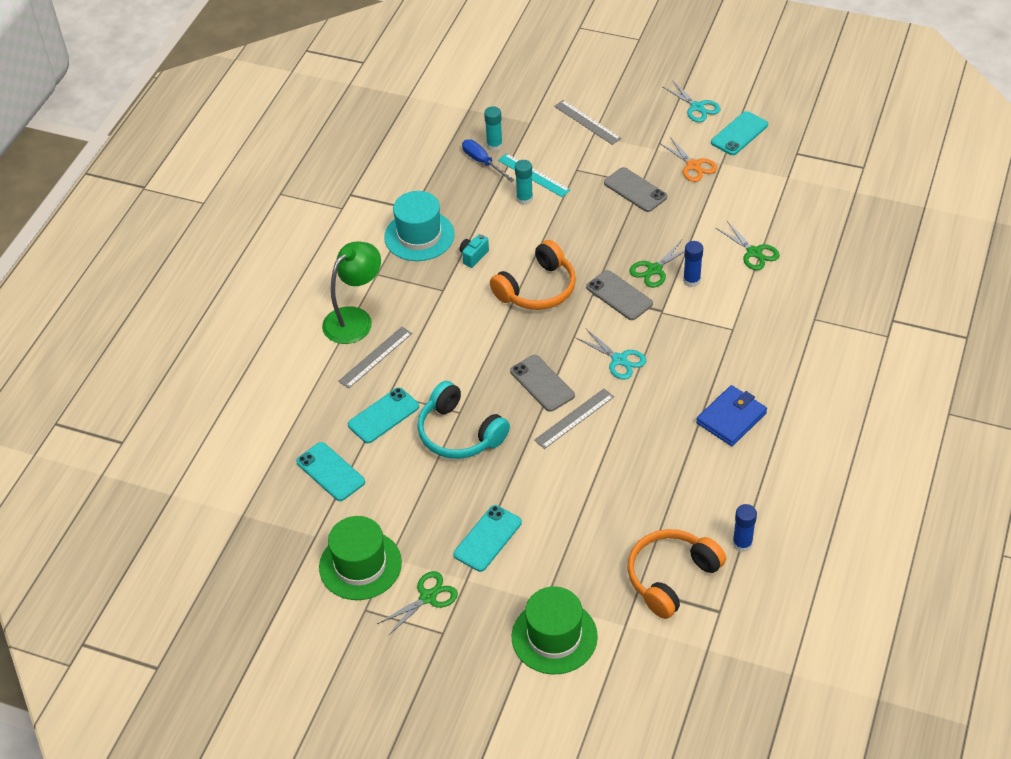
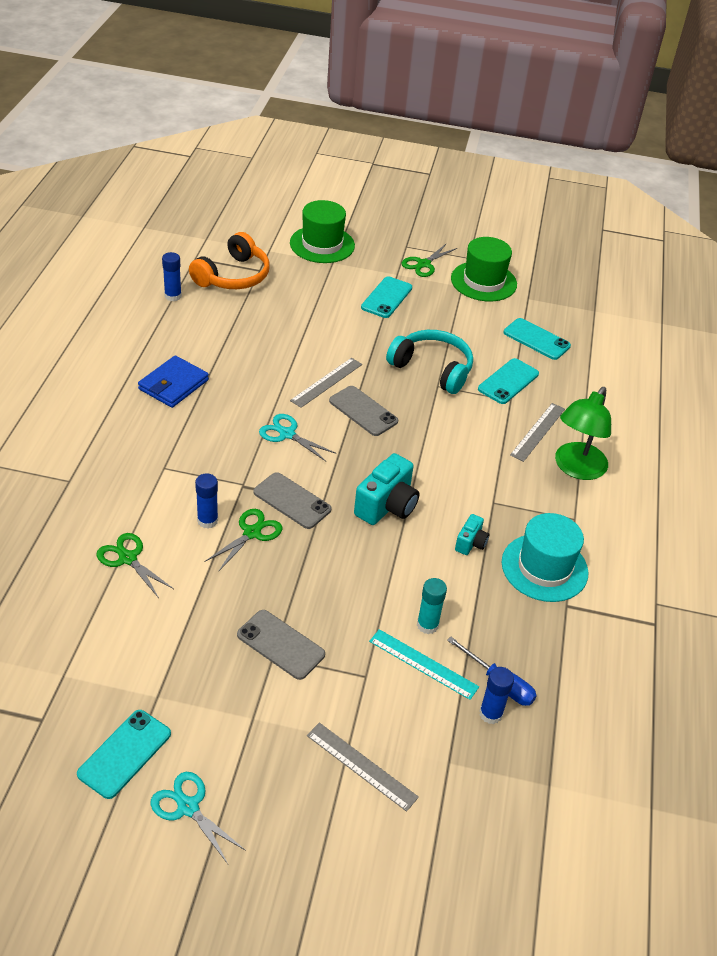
camera: 165 degrees right, 5 degrees down
turquoise glue stick [484,106,503,151] -> blue glue stick [480,667,514,724]
orange headphones [490,240,576,310] -> turquoise camera [354,453,419,525]
orange scissors [659,137,717,182] -> none

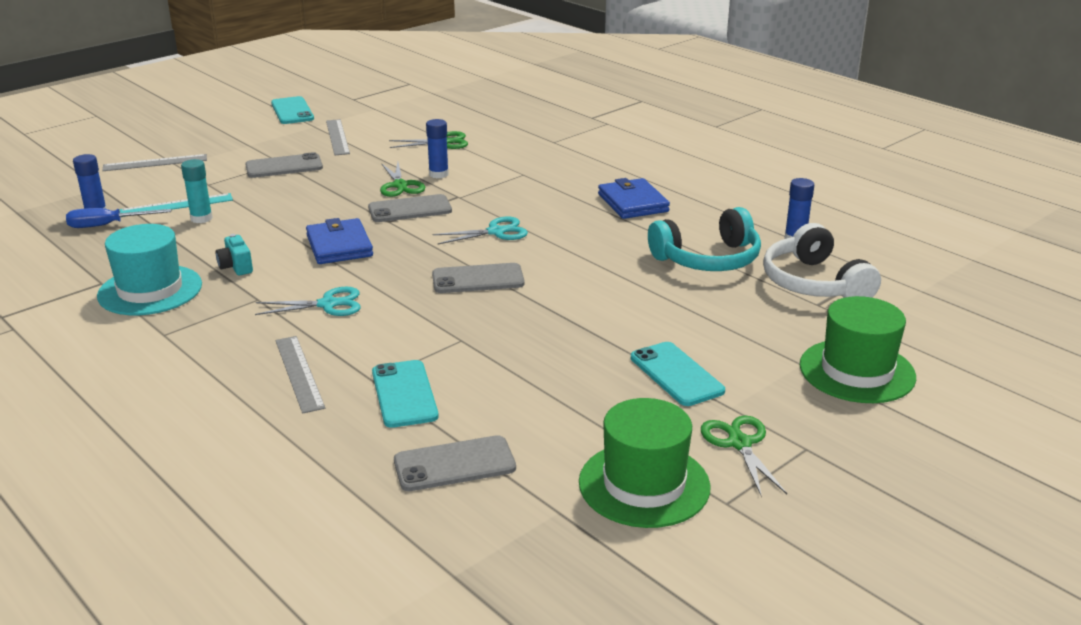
camera: 130 degrees right, 15 degrees down
turquoise scissors [151,772,246,864] -> turquoise scissors moved to [255,287,361,316]
orange headphones [189,232,270,289] -> white headphones [763,223,881,298]
grey ruler [290,358,362,408] -> grey ruler moved to [326,119,350,155]
turquoise camera [354,453,419,525] -> blue wallet [306,218,373,264]
turquoise headphones [386,330,473,394] -> turquoise headphones moved to [648,207,761,271]
turquoise phone [504,318,571,360] -> grey phone [394,435,516,491]
green lamp [555,387,611,480] -> none

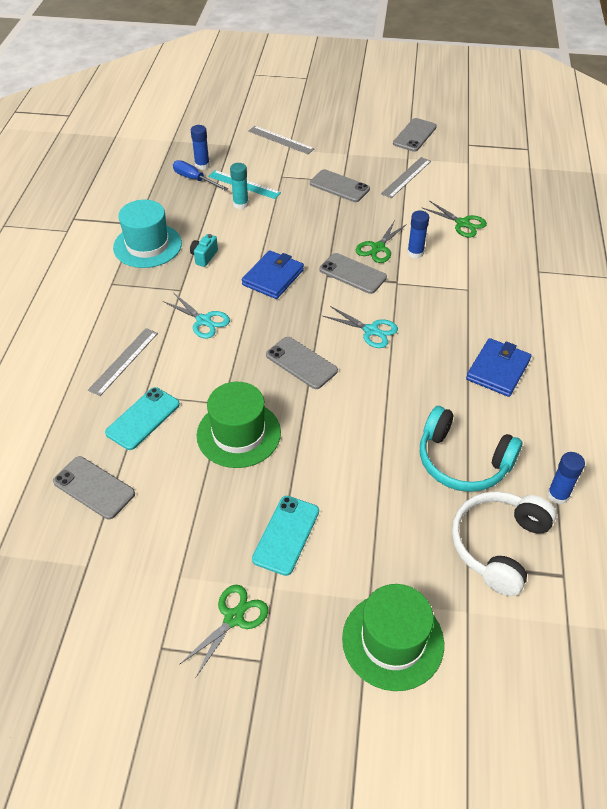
camera: 50 degrees right, 20 degrees up
turquoise phone [271,96,314,124] -> grey phone [393,118,437,152]
green hat [579,398,711,528] -> green hat moved to [197,382,281,468]

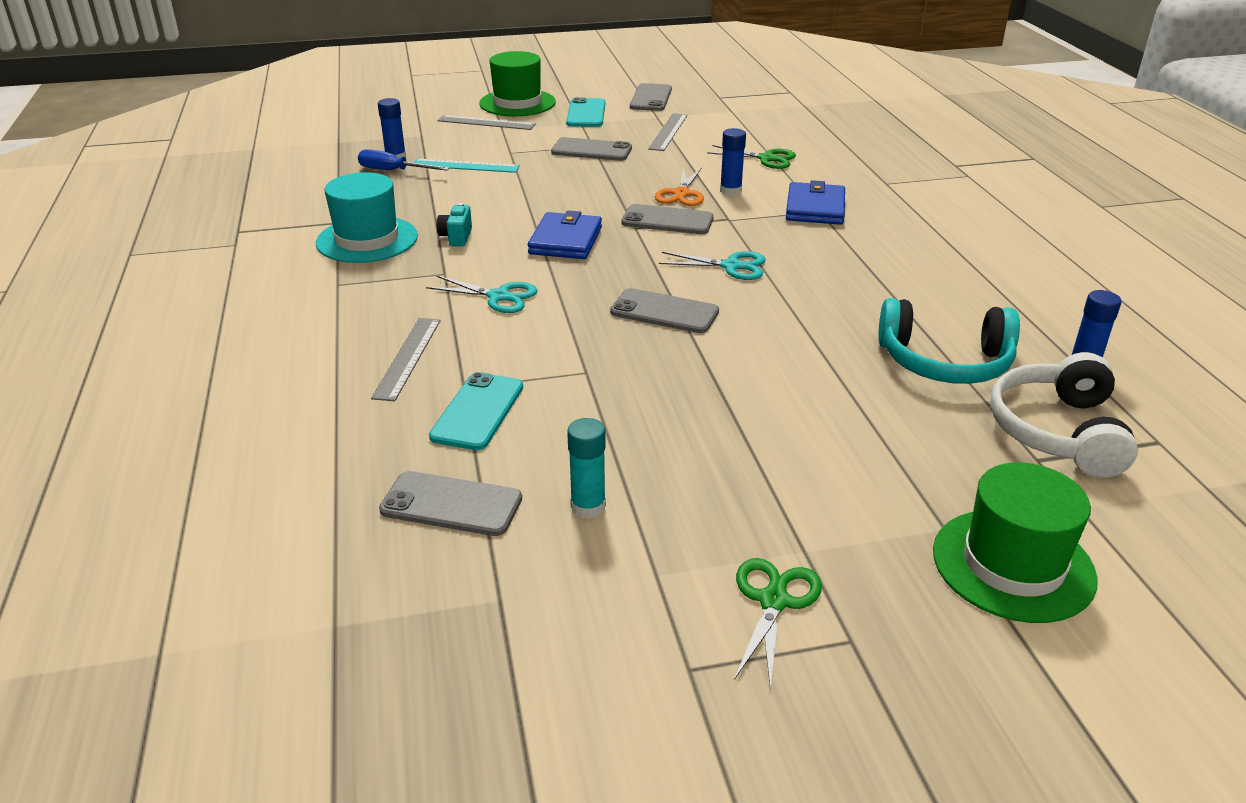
camera: 20 degrees left, 15 degrees down
green hat [197,382,281,468] -> green hat moved to [479,51,556,116]
turquoise glue stick [230,163,249,209] -> turquoise glue stick moved to [567,418,606,518]
turquoise phone [252,496,319,576] -> turquoise phone moved to [566,97,605,127]
green scissors [356,221,407,263] -> orange scissors [655,167,704,206]
blue wallet [466,338,531,397] -> blue wallet moved to [786,180,845,225]

